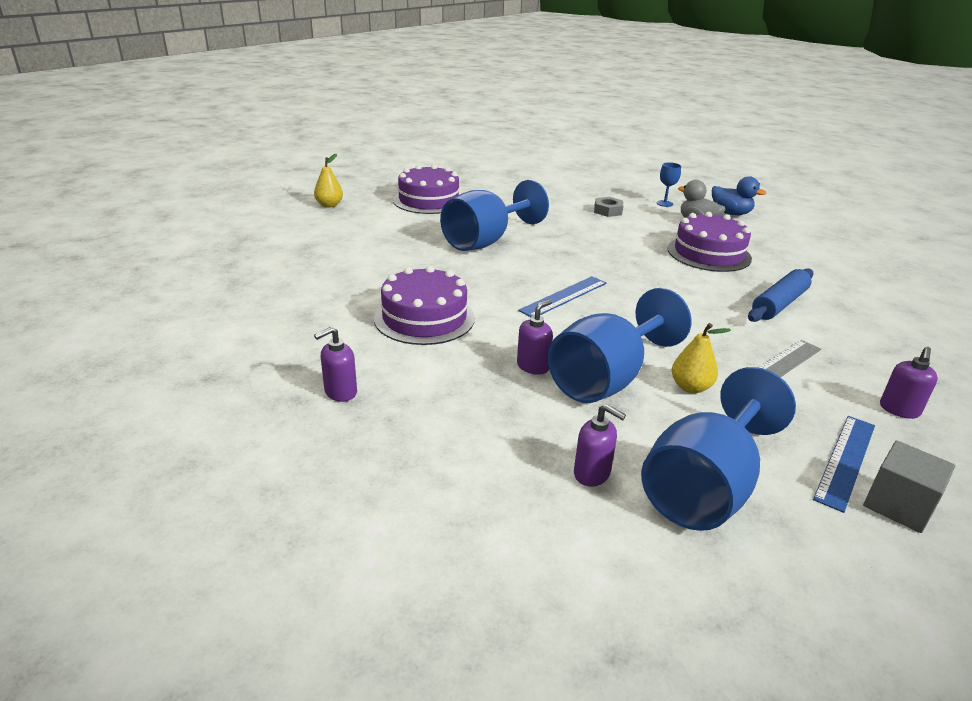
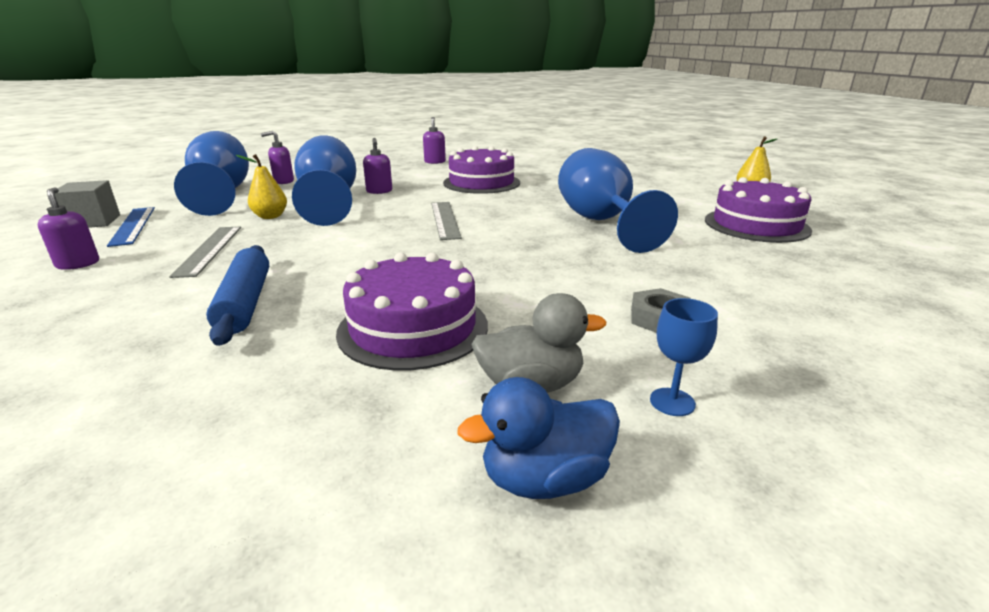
camera: 125 degrees right, 5 degrees down
blue ruler [518,276,606,317] -> grey ruler [431,202,462,240]

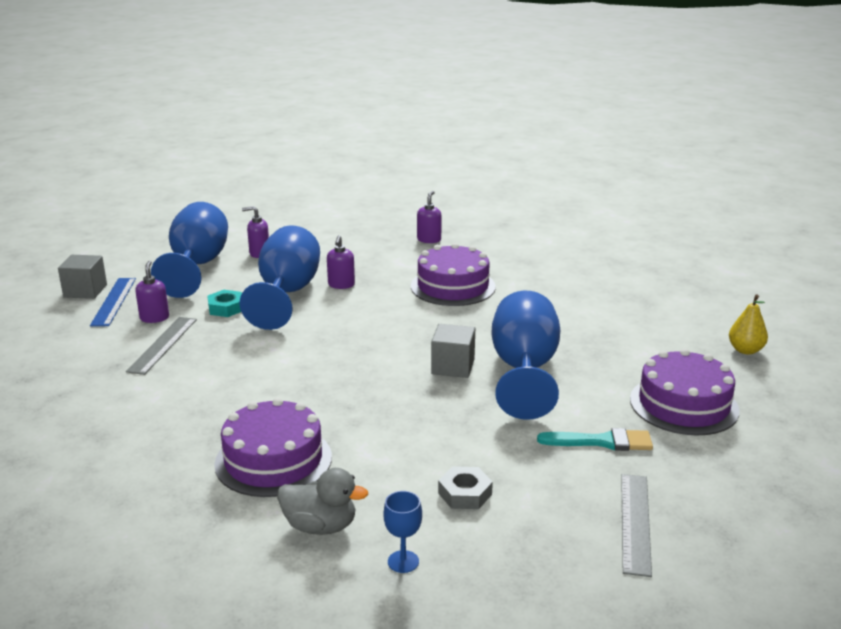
camera: 20 degrees right, 0 degrees up
purple soap dispenser [38,187,99,270] -> purple soap dispenser moved to [135,261,169,323]
blue rolling pin [206,245,269,346] -> none
yellow pear [236,154,287,219] -> turquoise nut [207,290,242,317]
grey ruler [431,202,462,240] -> grey ruler moved to [621,474,652,577]
blue duck [458,377,620,499] -> none
none -> grey cube [431,324,475,378]
none -> turquoise brush [537,428,653,451]

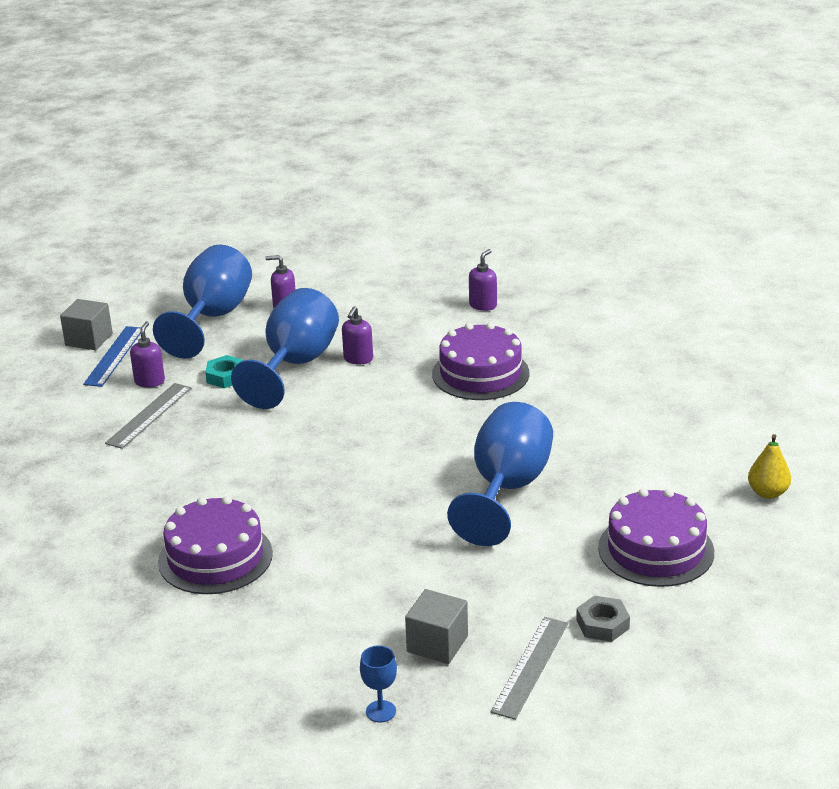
camera: 15 degrees right, 5 degrees up
grey duck [277,468,368,535] -> none
blue goblet [383,491,422,573] -> blue goblet moved to [360,645,397,722]
grey cube [431,324,475,378] -> grey cube moved to [405,589,468,664]
grey nut [438,466,493,509] -> grey nut moved to [576,595,630,642]
turquoise brush [537,428,653,451] -> none

